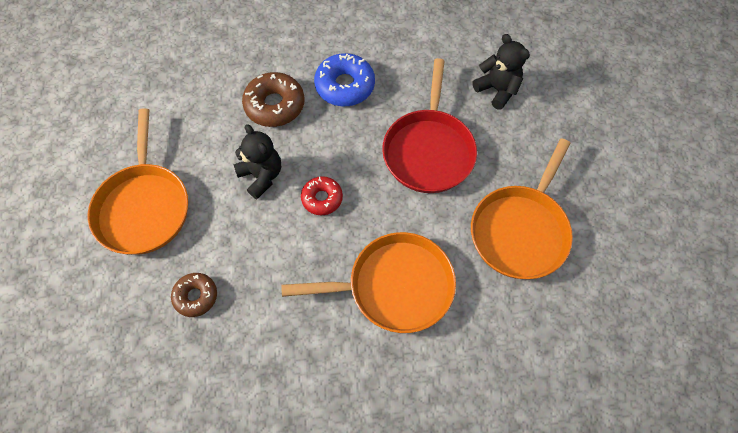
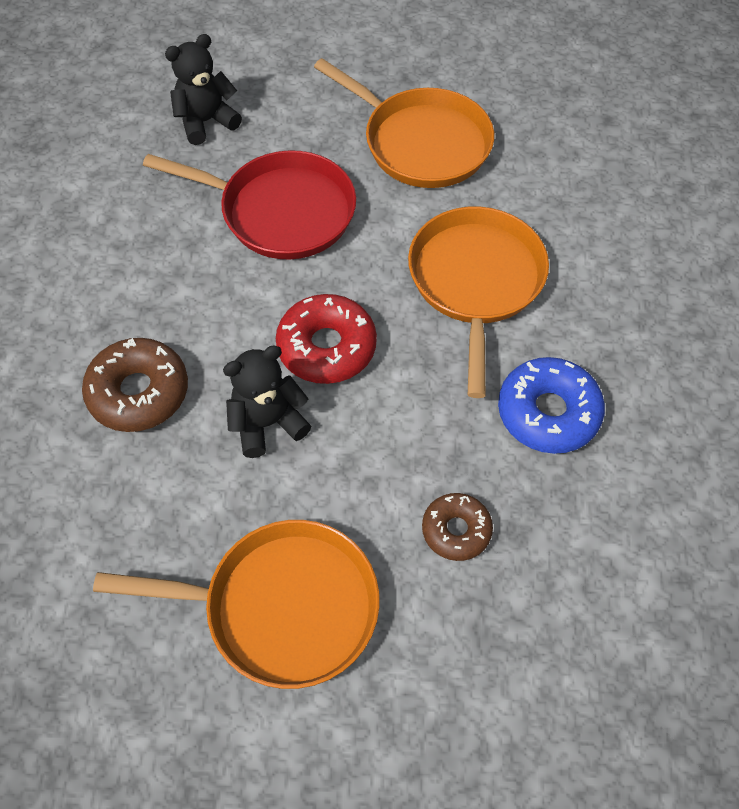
camera: 80 degrees left, 5 degrees down
red donut [301,176,343,215] -> red donut [276,294,377,384], size x1.59
blue donut [314,53,375,106] -> blue donut moved to [498,357,605,454]

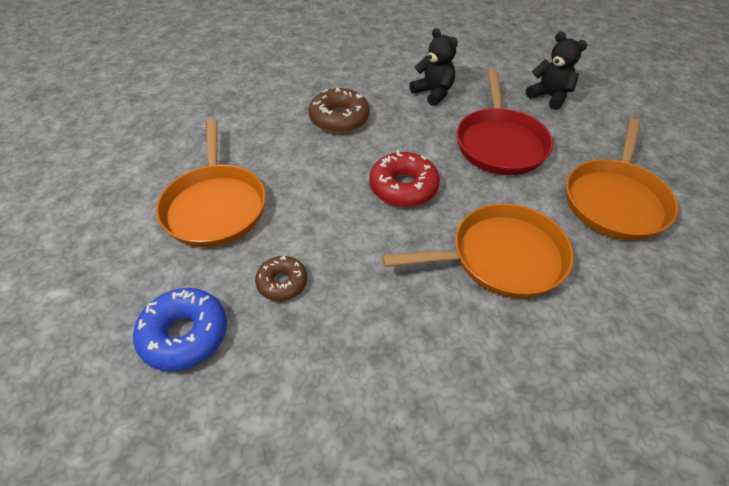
camera: 75 degrees right, 10 degrees down
black teddy bear [223,345,311,458] -> black teddy bear moved to [410,28,458,106]
blue donut [498,357,605,454] -> blue donut moved to [133,288,227,372]

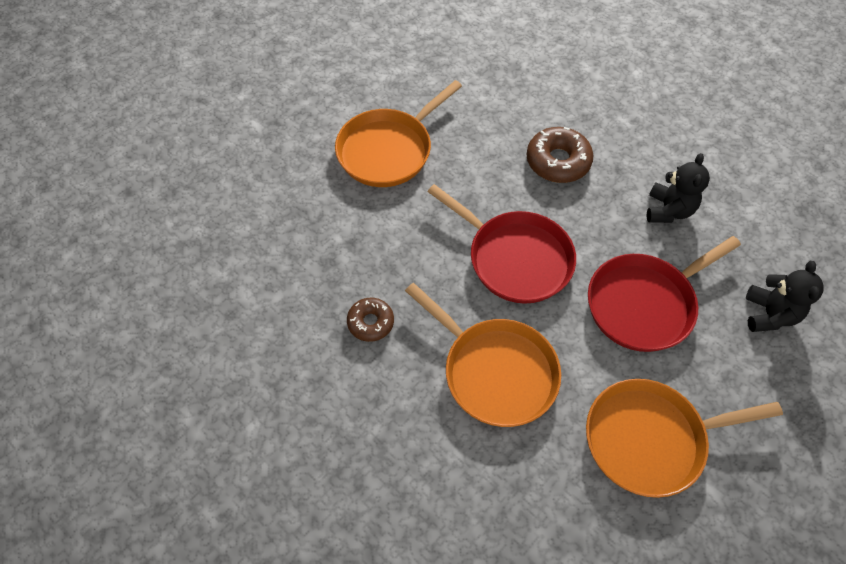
camera: 55 degrees right, 10 degrees up
blue donut [133,288,227,372] -> none
brown donut [255,256,307,301] -> brown donut moved to [347,298,394,342]
red donut [370,150,440,207] -> red pan [427,184,576,304]

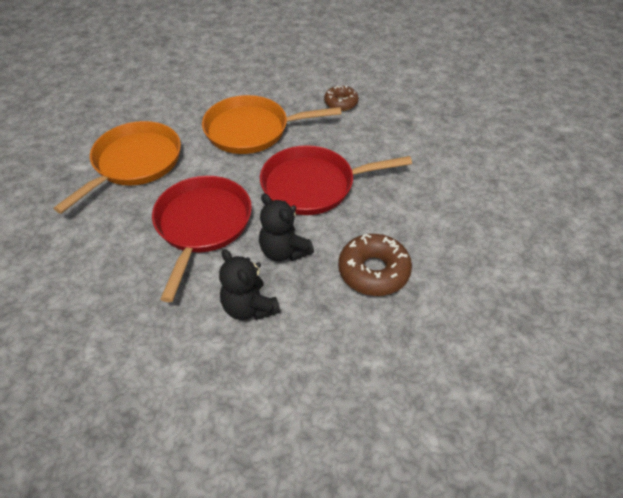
camera: 130 degrees right, 10 degrees down
orange pan [335,80,462,187] -> none
black teddy bear [746,261,824,332] -> black teddy bear moved to [259,193,314,261]

